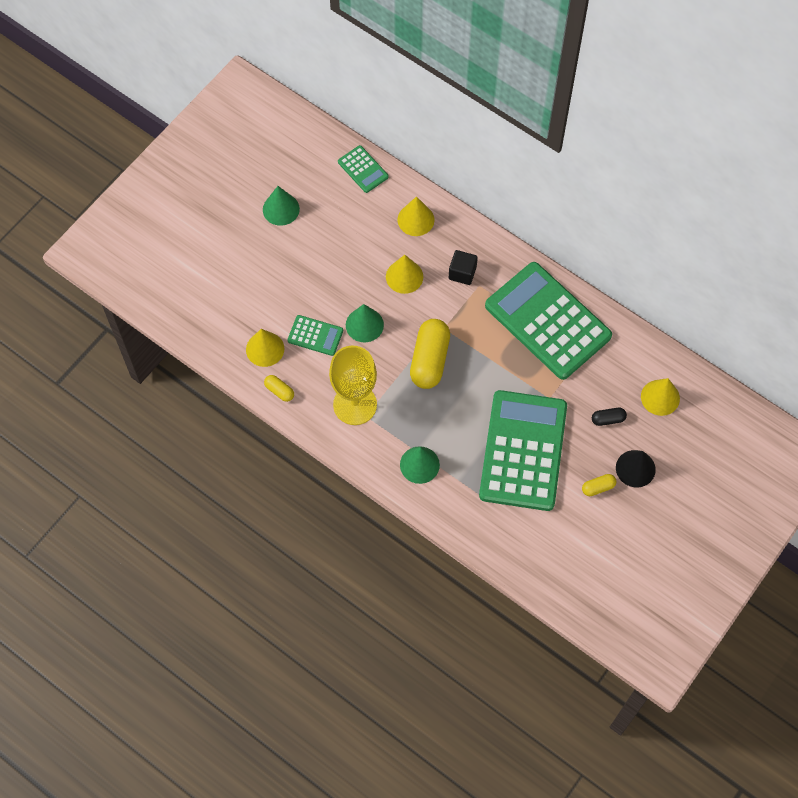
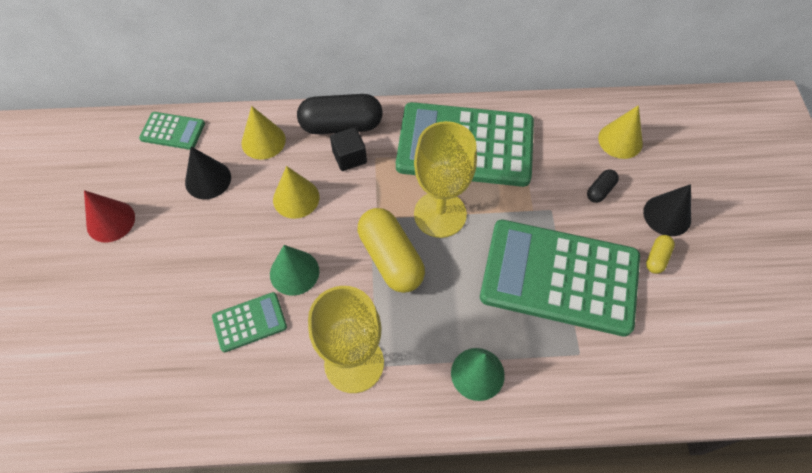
camera: 40 degrees left, 5 degrees down
yellow cone [246,329,284,367] -> none
green cone [263,186,300,226] -> red cone [84,190,135,242]
yellow capsule [264,375,294,402] -> none
green calculator [479,390,567,511] -> green calculator turned 45 degrees counterclockwise [480,220,640,337]
none -> black cone [185,147,231,199]
none -> black capsule [297,94,383,134]
none -> yellow goblet [414,121,477,238]

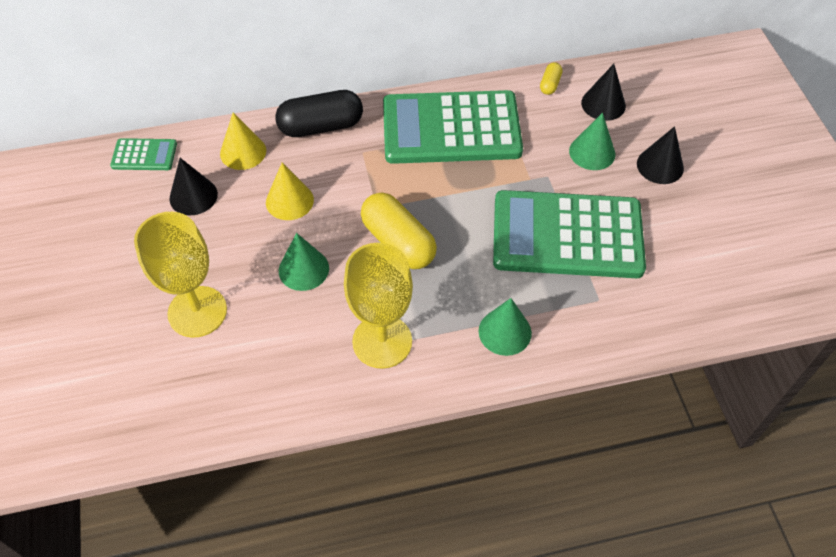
camera: 10 degrees left, 5 degrees down
red cone [84,190,135,242] -> none
green calculator [212,292,287,352] -> none
black cube [330,127,367,171] -> none
yellow goblet [414,121,477,238] -> yellow goblet moved to [134,212,227,337]
black capsule [587,169,619,203] -> green cone [569,113,615,170]
yellow cone [598,105,643,159] -> black cone [581,64,626,121]
yellow capsule [646,235,675,274] -> yellow capsule moved to [540,62,563,95]

